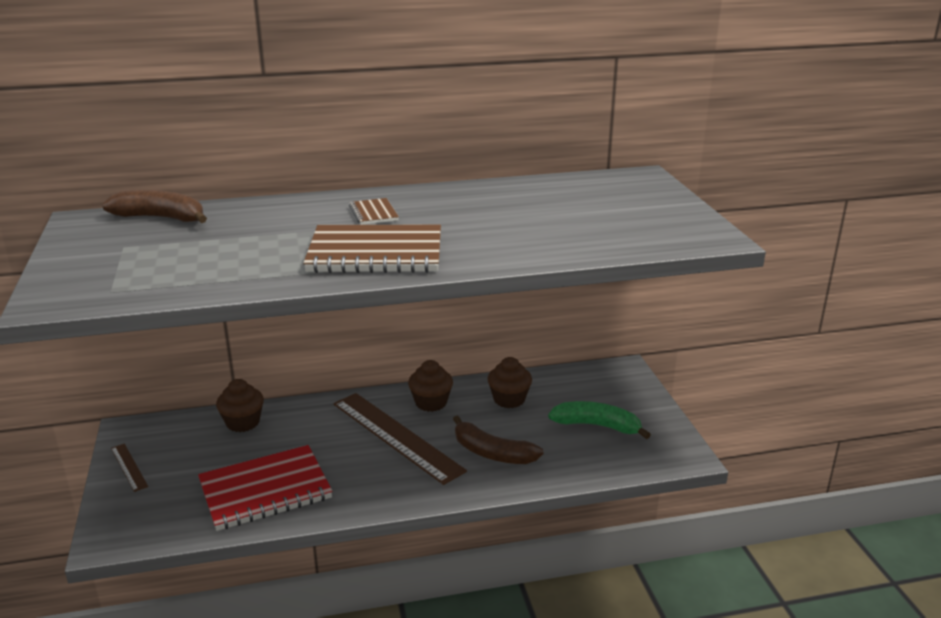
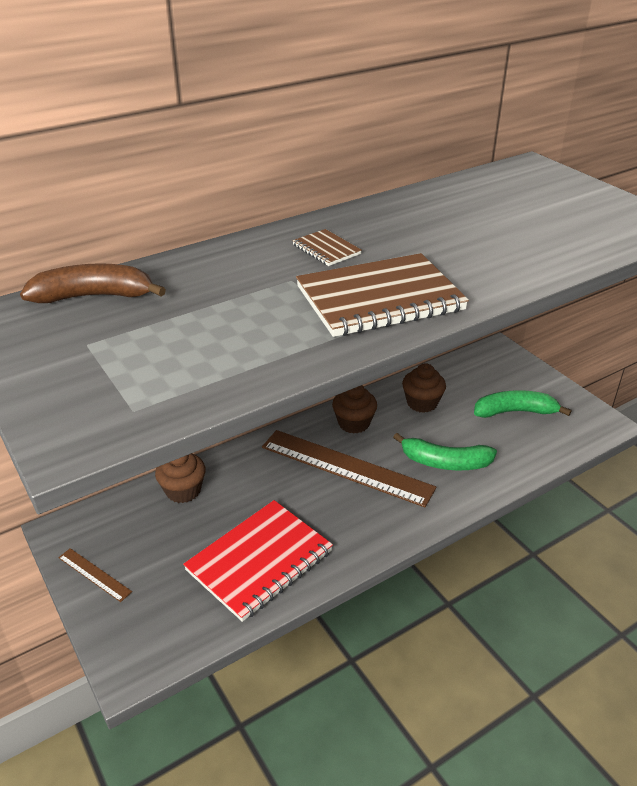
camera: 20 degrees left, 10 degrees up
brown banana [453,416,543,464] -> green banana [393,433,497,470]

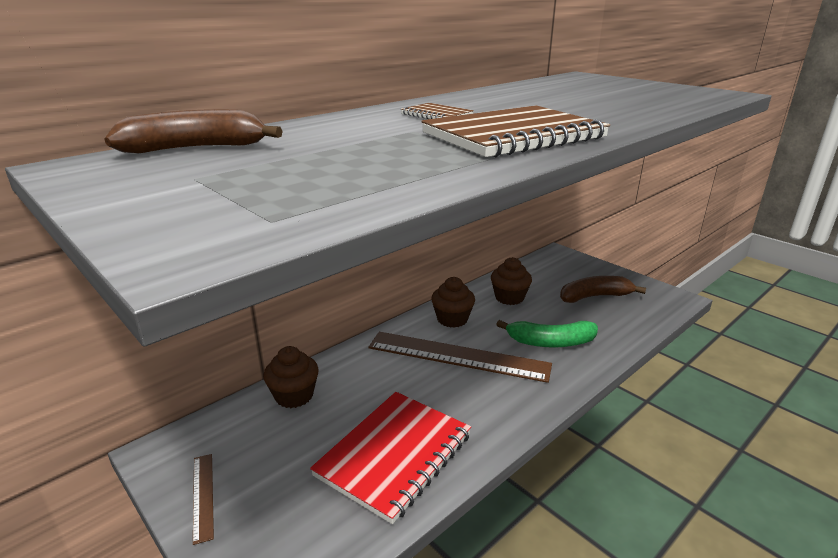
camera: 10 degrees left, 10 degrees down
brown ruler [58,548,132,602] -> brown ruler turned 45 degrees clockwise [193,454,214,545]
green banana [474,390,572,418] -> brown banana [560,276,646,303]

